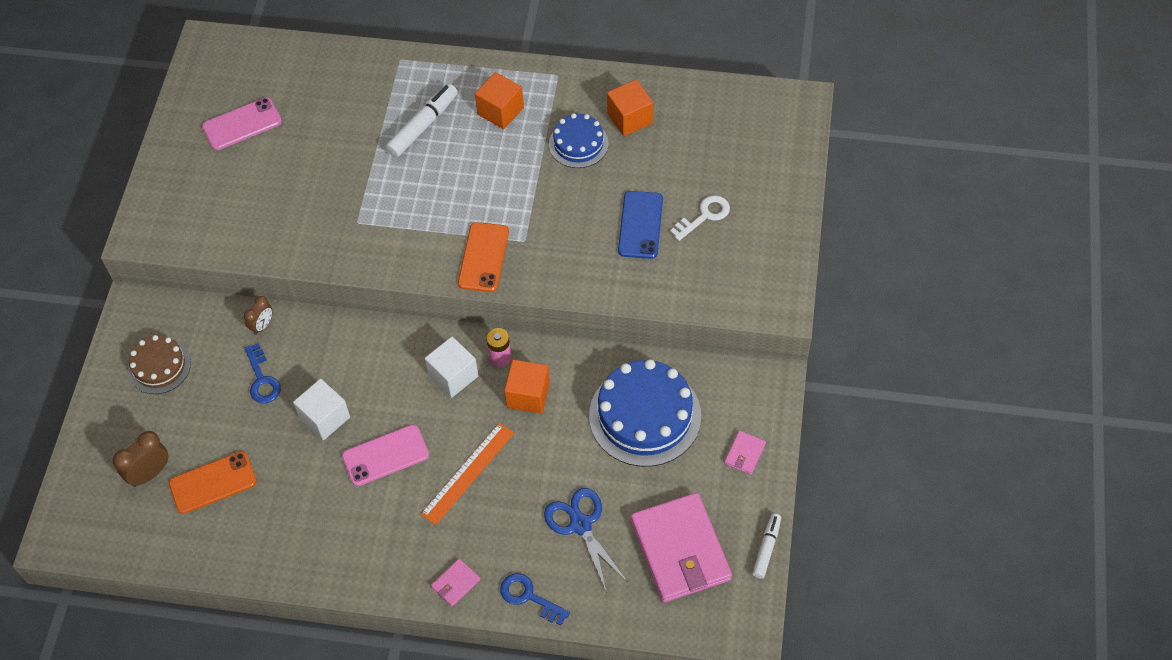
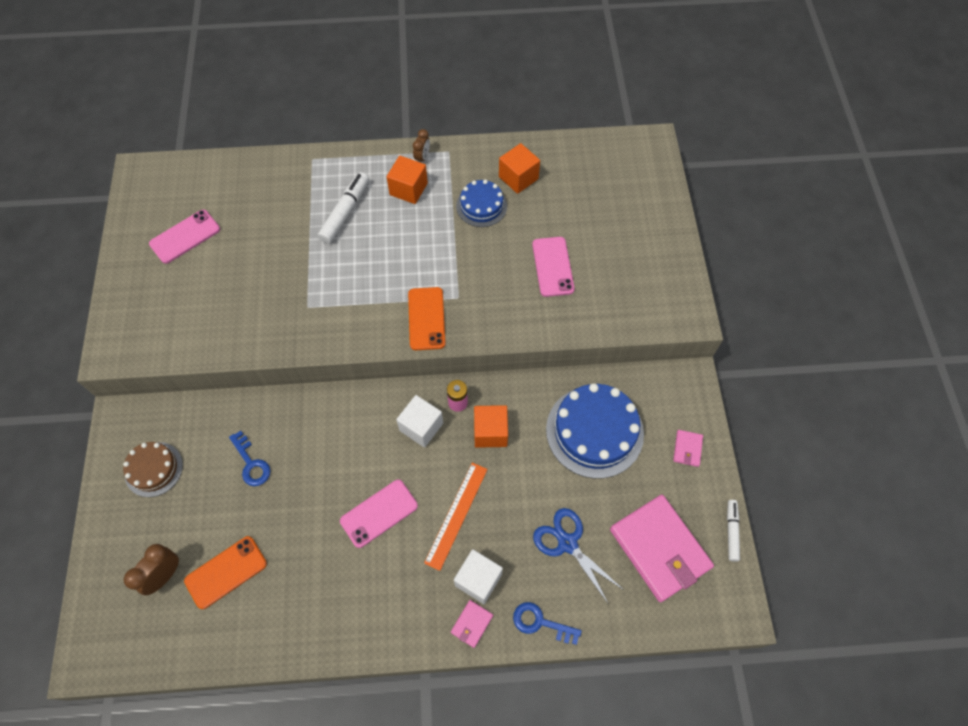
camera: 15 degrees left, 5 degrees up
brown clock [244,296,273,335] -> brown clock moved to [413,129,430,163]
white cube [293,379,350,440] -> white cube moved to [454,549,503,604]
blue phone [618,191,663,259] -> pink phone [532,237,575,297]
white key [670,195,730,241] -> none

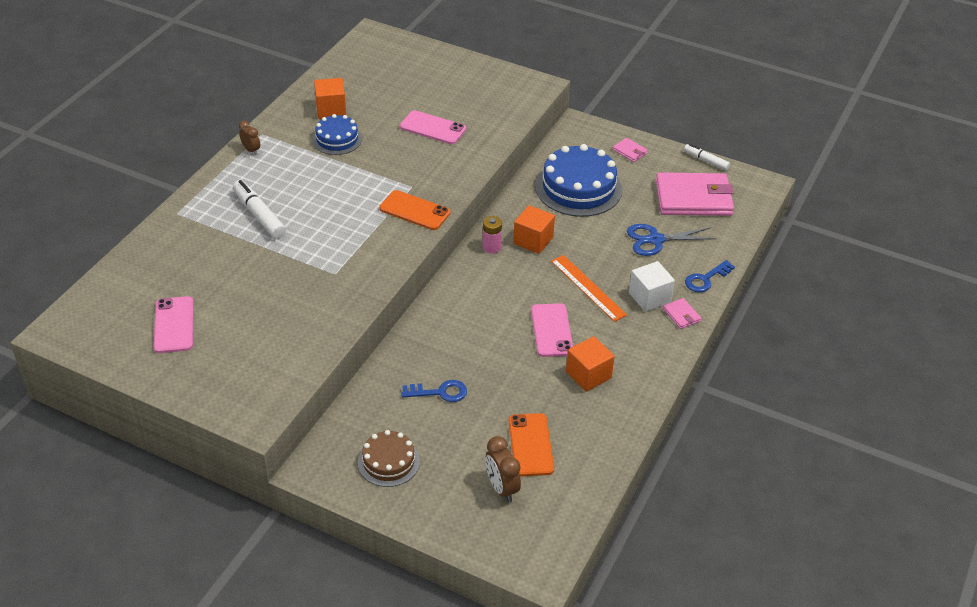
camera: 60 degrees left, 20 degrees down
orange cube [387,156,428,204] -> orange cube moved to [566,336,615,392]
white cube [396,395,443,448] -> none

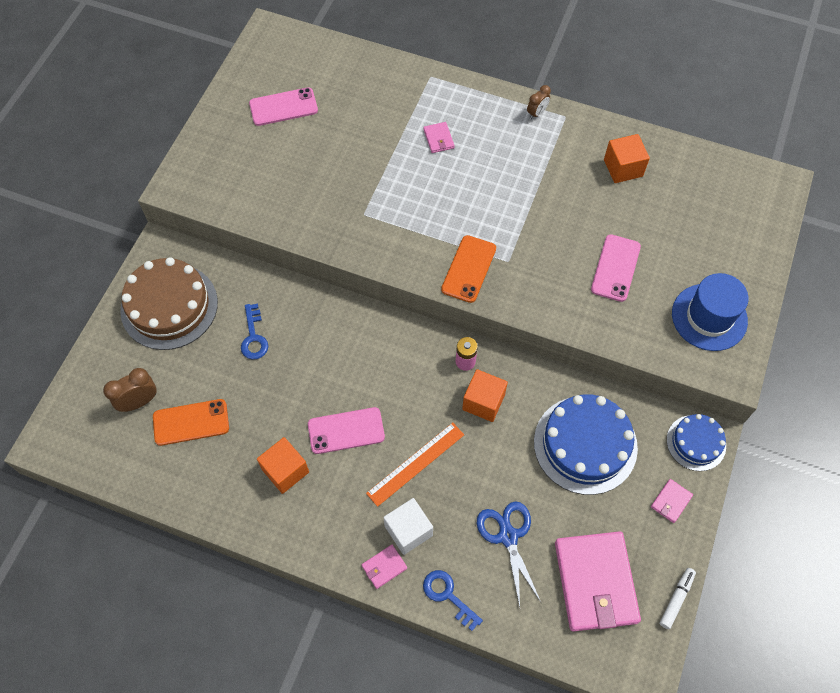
camera: 85 degrees right, 20 degrees up
white marker [233,180,286,239] -> pink wallet [423,122,455,153]
blue cake [312,114,362,155] -> blue cake moved to [667,414,726,471]
brown cake [358,430,420,487] -> brown cake [120,257,218,350], size x1.75
none -> blue hat [672,273,749,351]

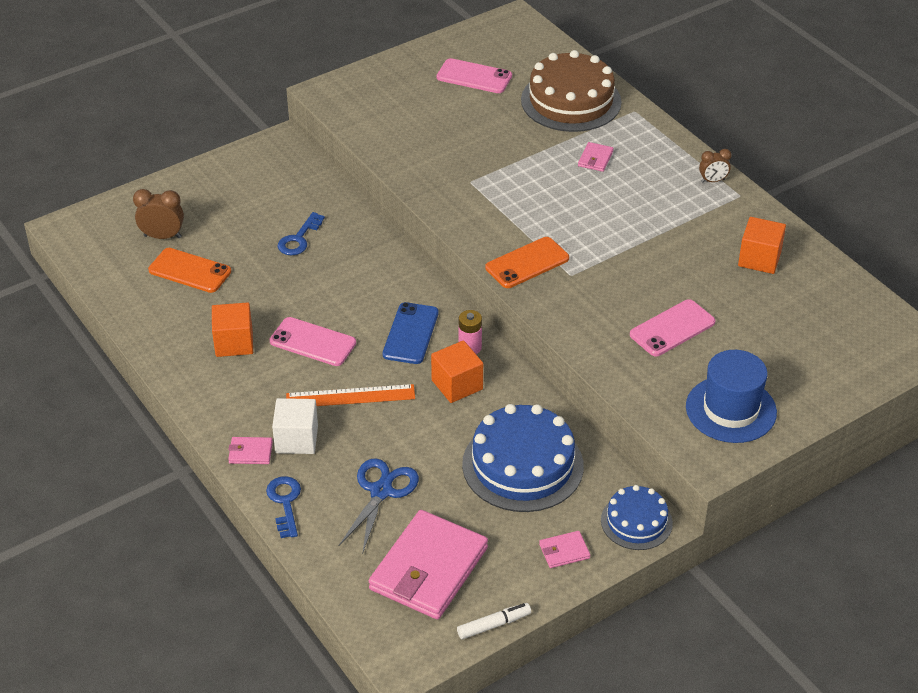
camera: 35 degrees right, 20 degrees down
brown cake [120,257,218,350] -> brown cake moved to [521,50,622,132]
none -> blue phone [383,302,439,364]

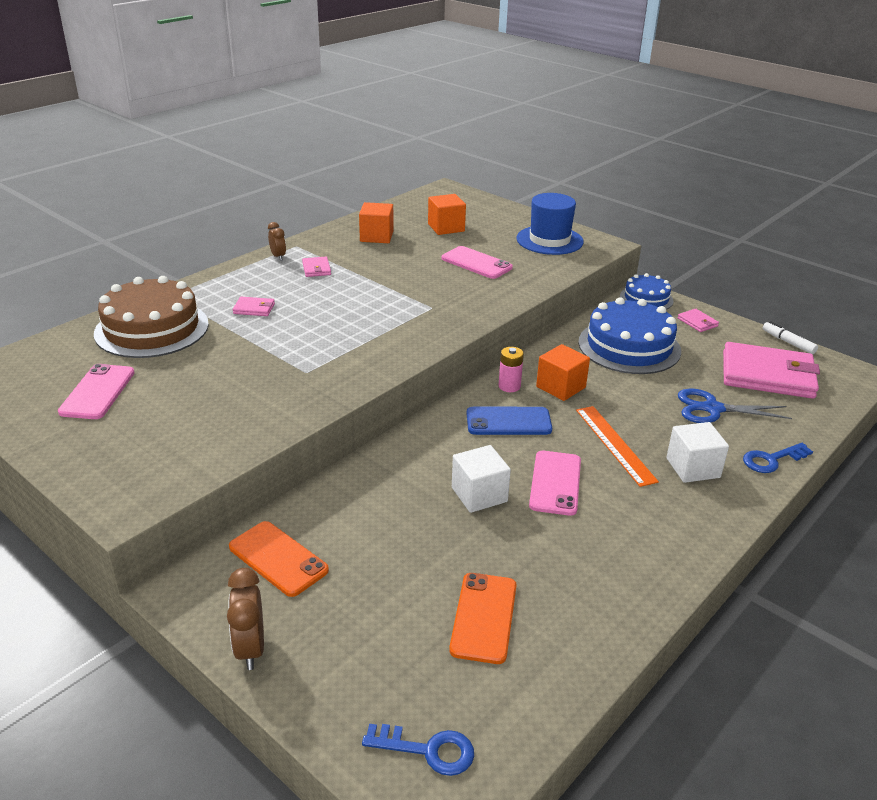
camera: 105 degrees left, 10 degrees down
brown clock [133,189,184,239] -> brown clock moved to [227,568,264,670]
orange cube [212,302,253,357] -> orange cube moved to [428,194,466,235]
pink wallet [228,437,273,464] -> pink wallet moved to [302,257,331,277]
blue key [277,212,325,255] -> blue key moved to [362,724,474,776]
orange phone [485,237,569,288] -> orange phone moved to [229,521,329,597]
none -> white cube [452,445,511,513]

